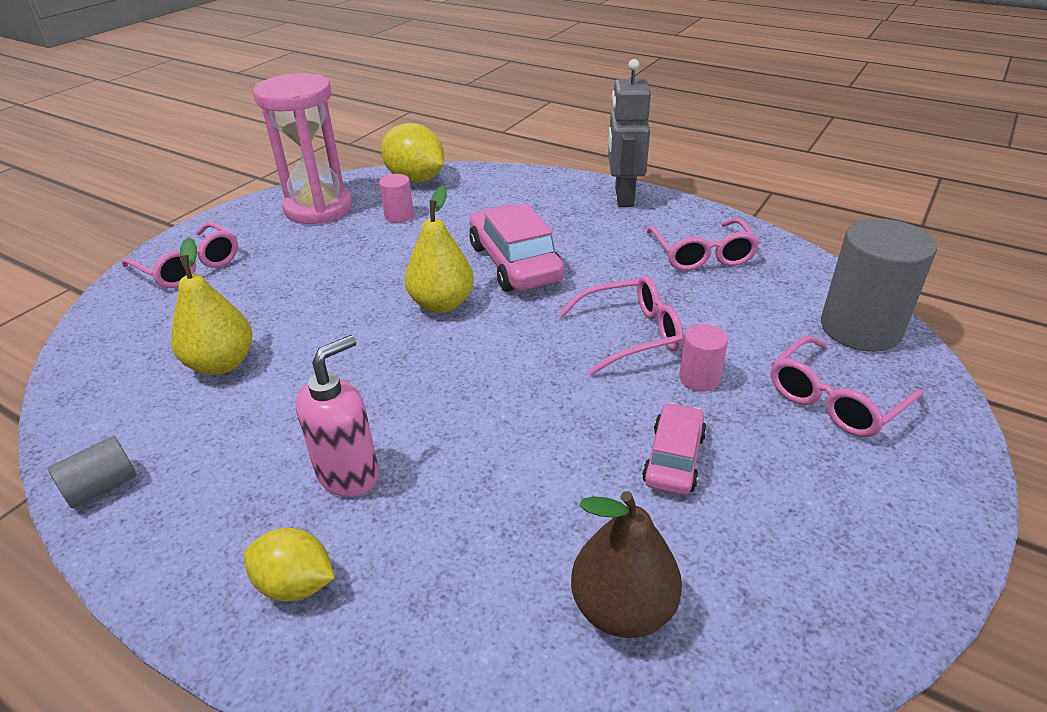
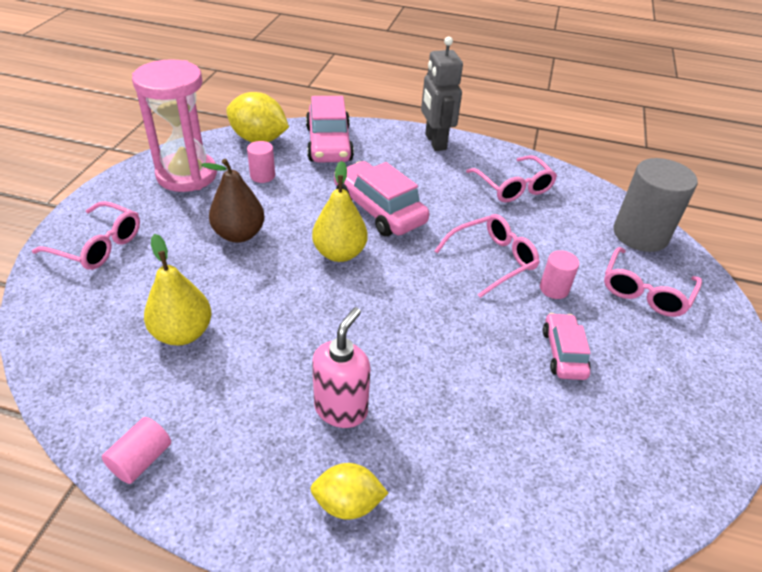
camera: 20 degrees left, 5 degrees up
grey cylinder [48,436,136,508] -> pink cylinder [102,417,171,484]
brown pear [571,491,682,638] -> brown pear moved to [201,159,265,243]
none -> pink car [306,96,354,163]

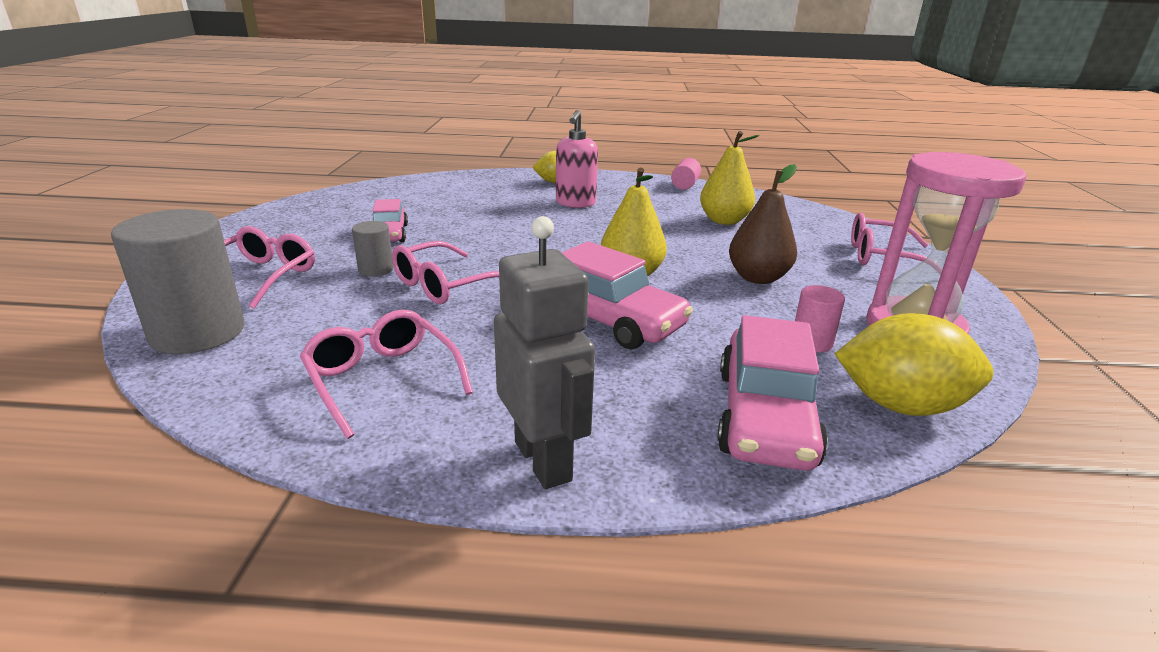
camera: 170 degrees right, 15 degrees down
pink car [306,96,354,163] -> pink car turned 150 degrees counterclockwise [717,315,828,470]
pink cylinder [540,250,579,299] -> grey cylinder [352,221,393,276]

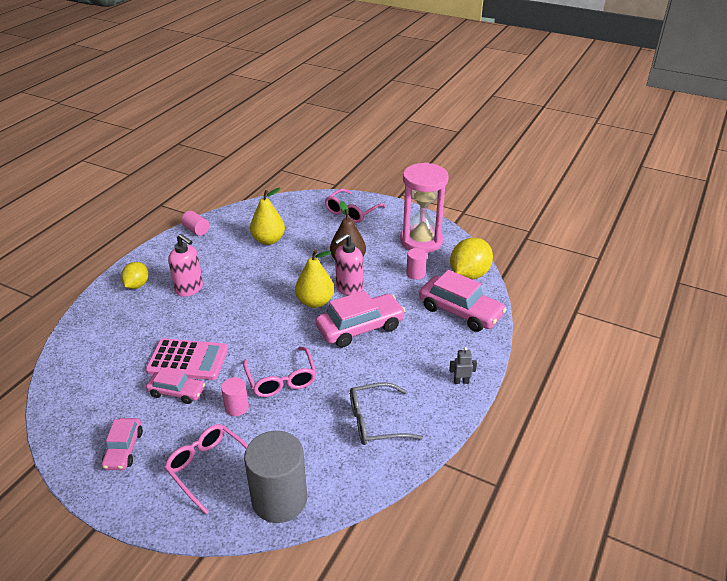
camera: 65 degrees left, 10 degrees up
pink glasses [300,310,473,439] -> grey glasses [350,382,423,445]
grey cylinder [352,221,393,276] -> pink cylinder [221,377,249,416]
grey robot [494,216,595,489] -> grey robot [449,347,477,384], size x0.44
none -> pink car [102,418,143,470]
none -> pink calculator [146,338,228,380]
none -> pink soap dispenser [334,233,363,296]

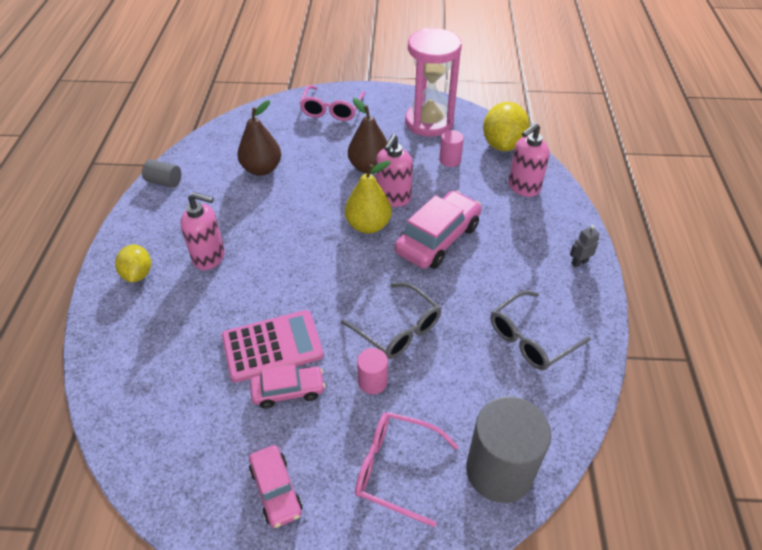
camera: 25 degrees left, 10 degrees up
pink cylinder [181,211,210,236] -> grey cylinder [142,159,181,188]
pink glasses [243,347,317,397] -> grey glasses [341,282,441,359]
yellow pear [250,188,285,245] -> brown pear [238,100,281,176]
pink car [419,270,507,332] -> pink soap dispenser [508,123,550,197]

